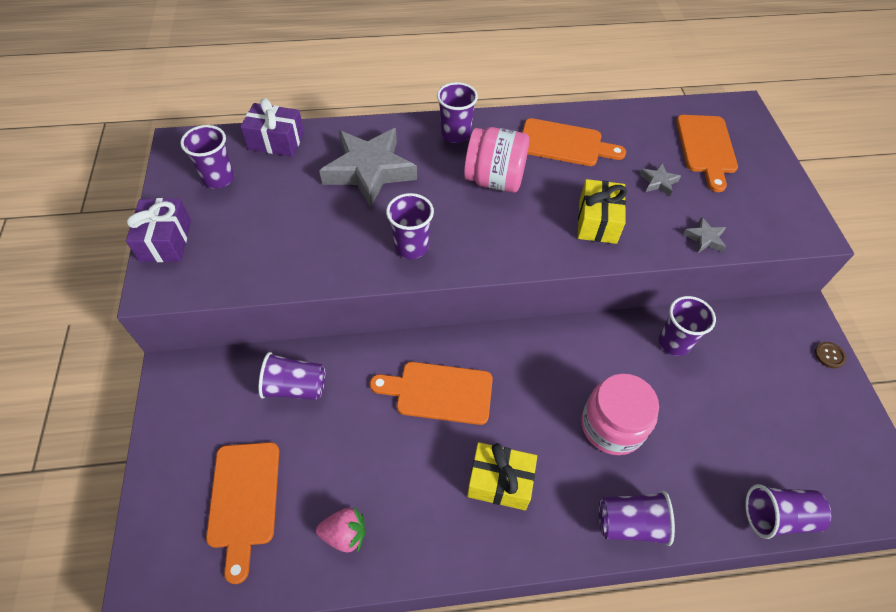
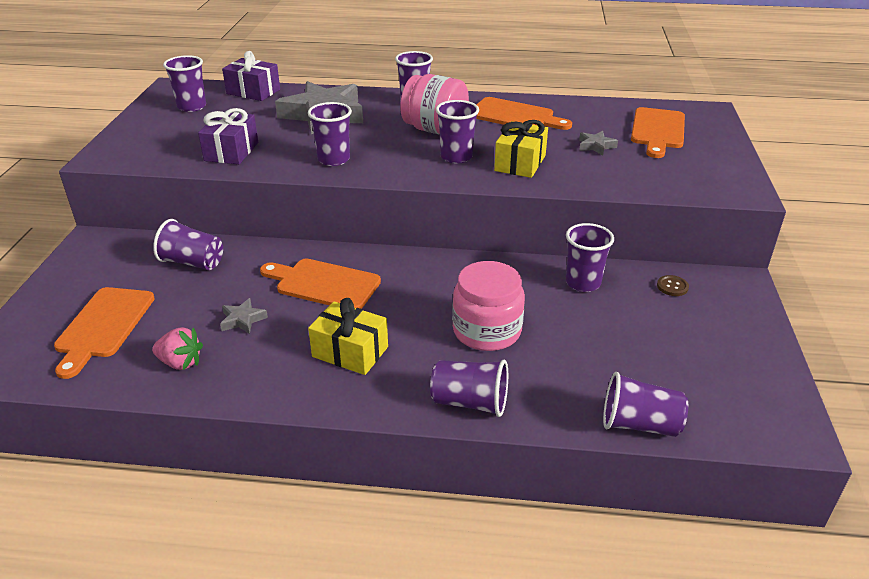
camera: 15 degrees right, 20 degrees down
purple gift [126,198,191,262] -> purple gift moved to [198,108,258,164]
grey star [683,217,726,253] -> grey star moved to [220,298,268,334]
brown button [815,342,846,368] -> brown button moved to [657,275,689,296]
none -> purple cup [436,100,479,164]

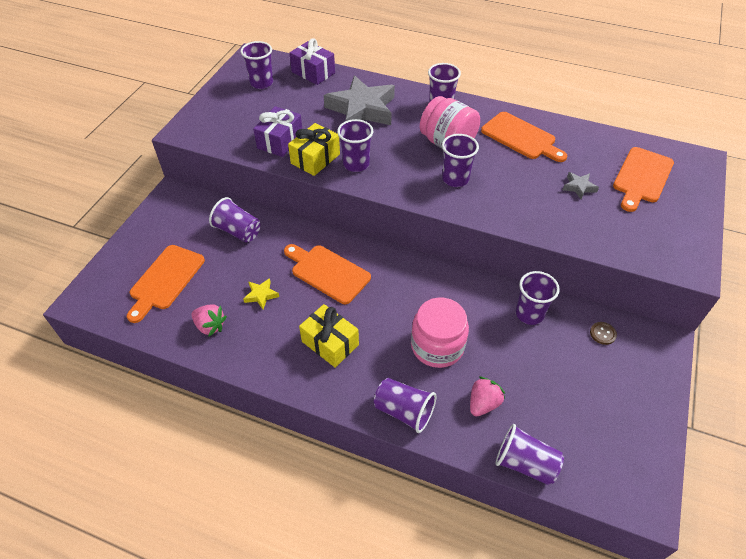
camera: 15 degrees right, 15 degrees up
grey star [220,298,268,334] -> yellow star [243,278,279,309]
yellow gift [494,120,548,178] -> yellow gift moved to [288,123,340,176]
none -> pink strawberry [470,377,505,417]

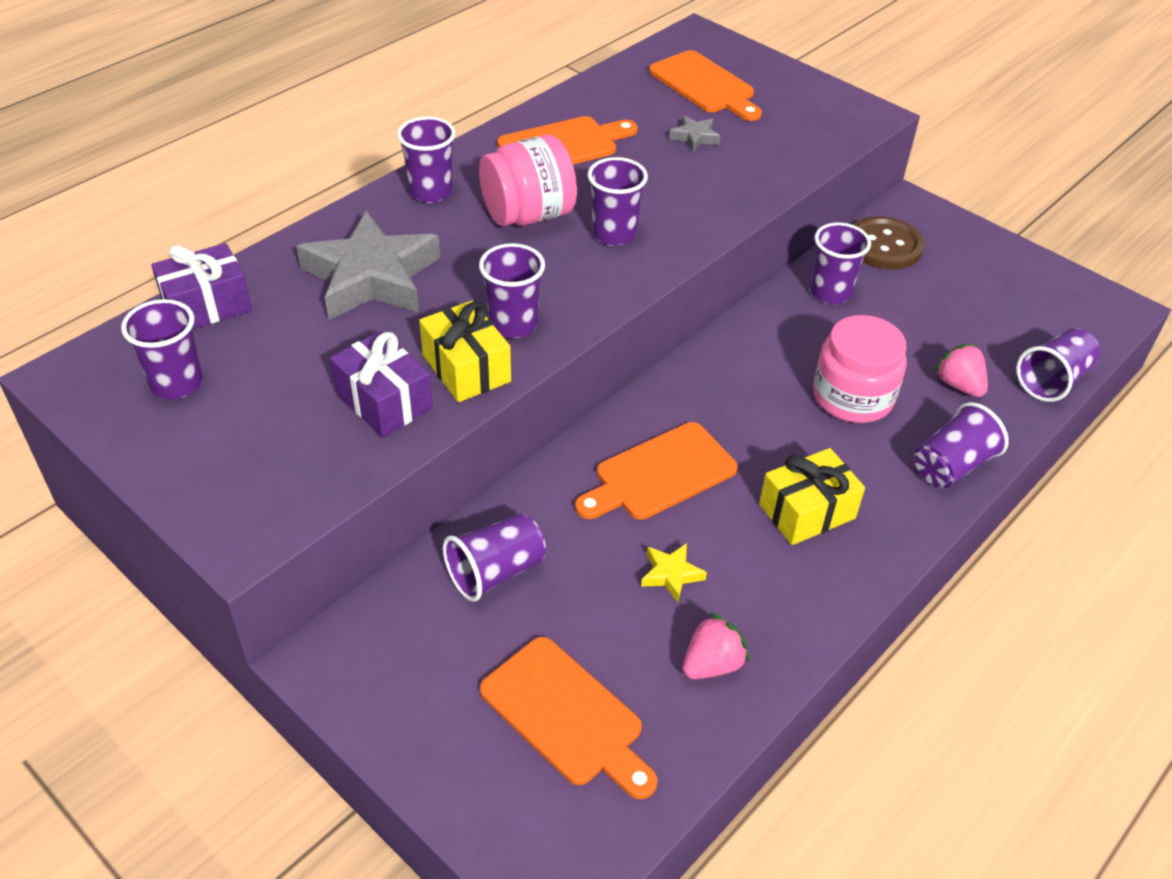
camera: 70 degrees left, 5 degrees down
brown button [590,322,617,345] -> brown button [853,216,924,270], size x2.18

